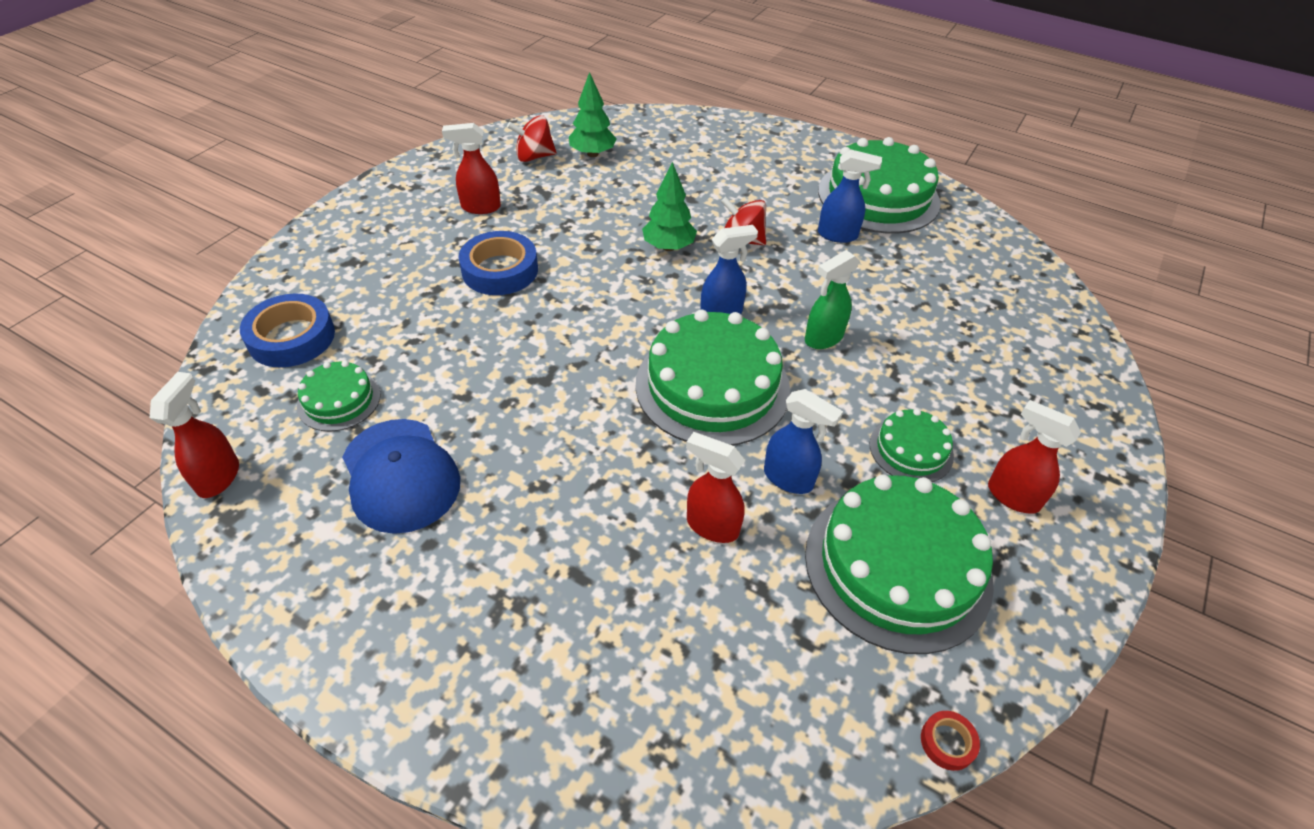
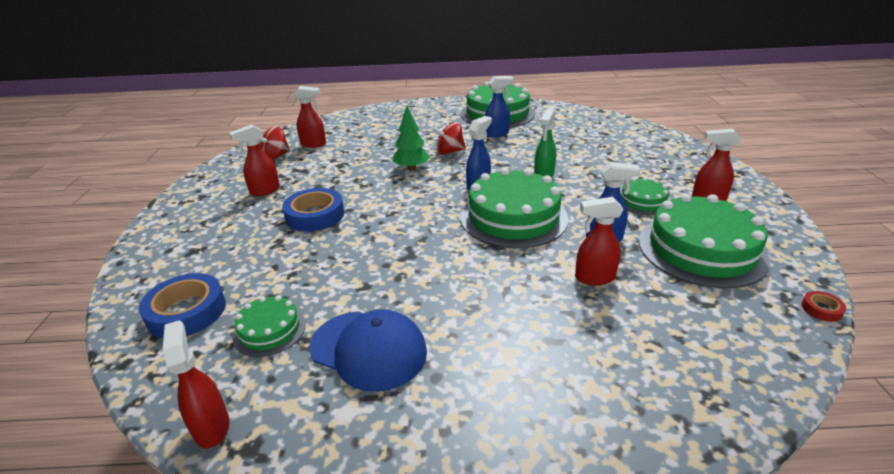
camera: 30 degrees left, 15 degrees down
green tree [569,72,617,157] -> red spray bottle [294,86,326,148]

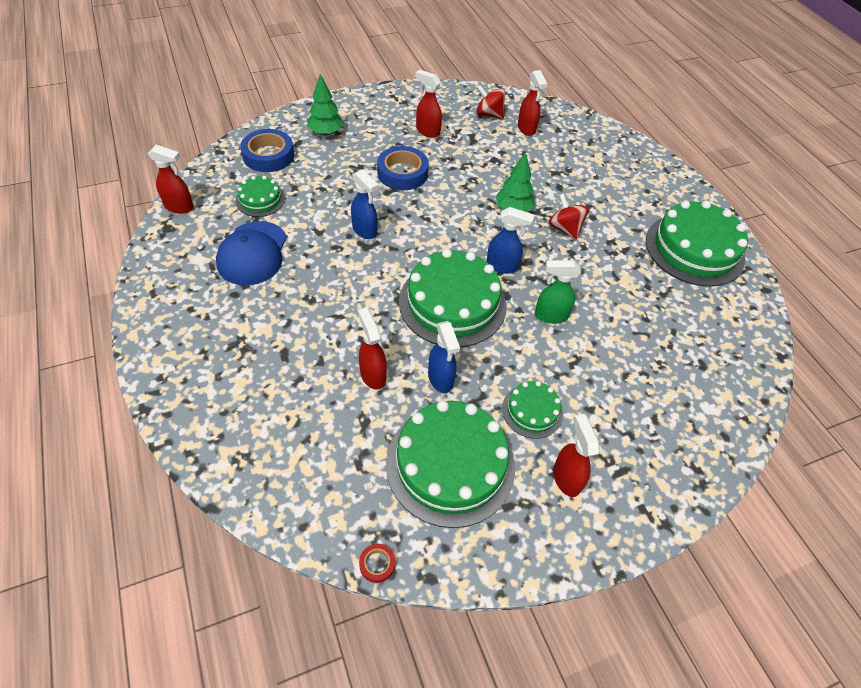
camera: 65 degrees right, 20 degrees up
red spray bottle [163,320,229,448] -> red spray bottle turned 60 degrees clockwise [148,145,194,214]
blue spray bottle [485,76,514,137] -> blue spray bottle moved to [351,170,378,239]
none -> green tree [307,74,343,136]

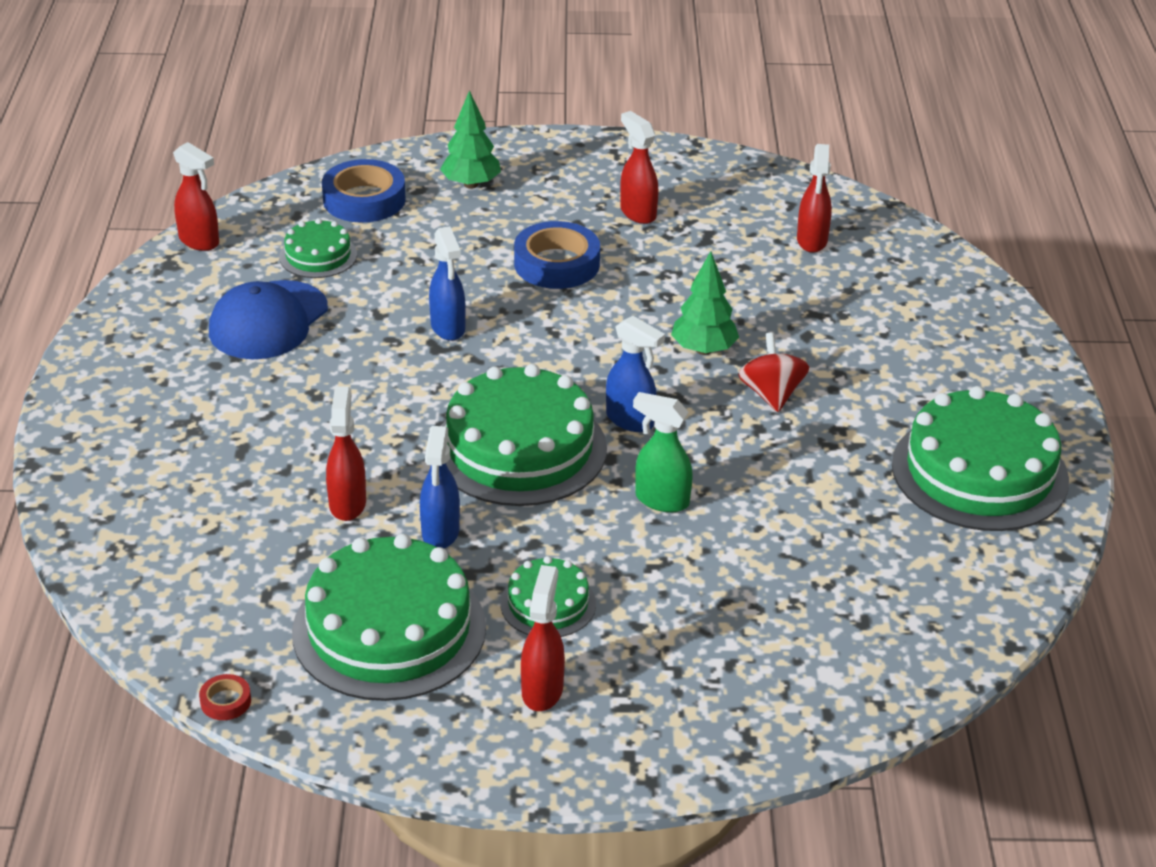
camera: 25 degrees right, 15 degrees down
red spinning top [476,85,505,119] -> none

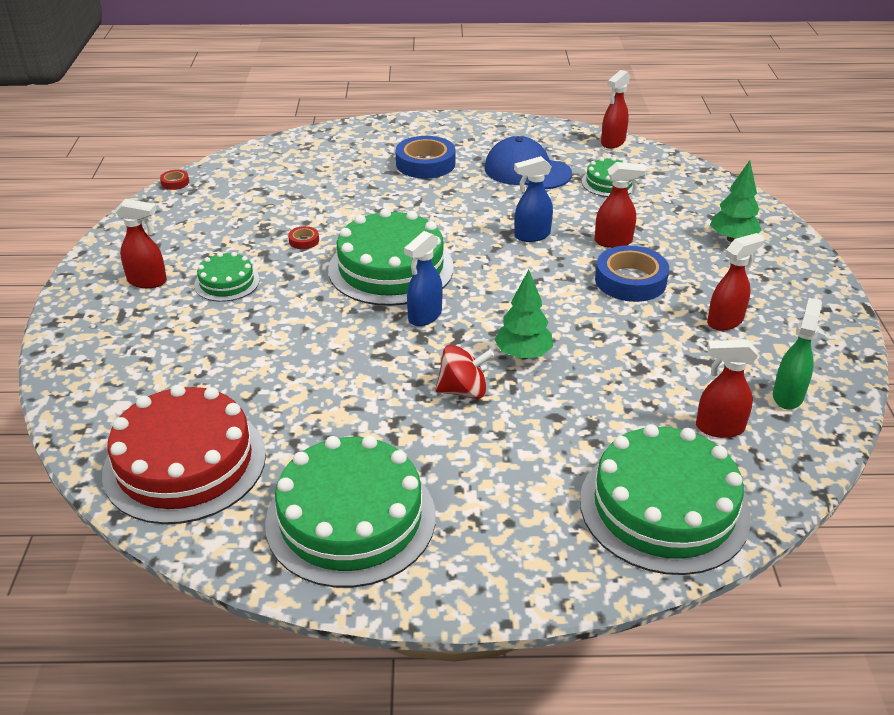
camera: 90 degrees right, 0 degrees up
green cake [292,534,486,701] -> green cake moved to [580,424,750,575]
blue tape [322,159,406,223] -> blue tape moved to [395,136,455,179]
red spray bottle [326,386,366,521] -> red spray bottle moved to [595,162,647,248]
blue spray bottle [420,426,460,548] -> red tape [288,226,319,249]
green spray bottle [633,392,693,512] -> green spray bottle moved to [773,298,822,409]
none -> red cake [102,384,266,524]

